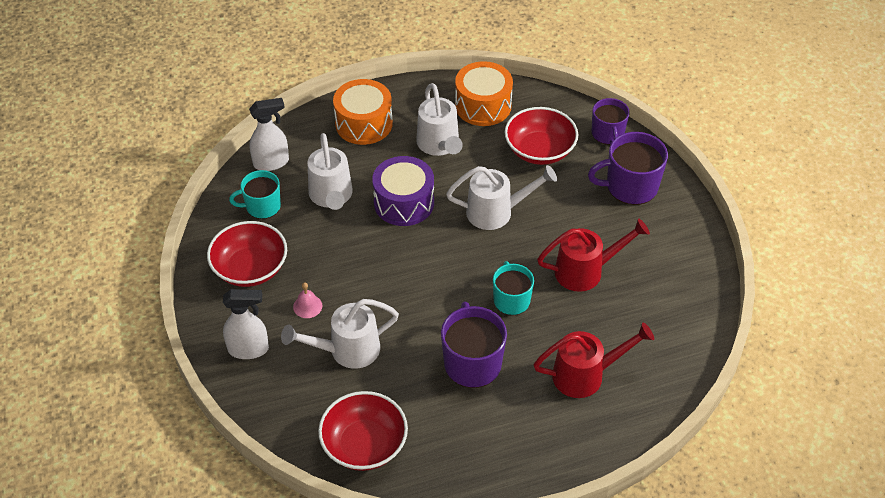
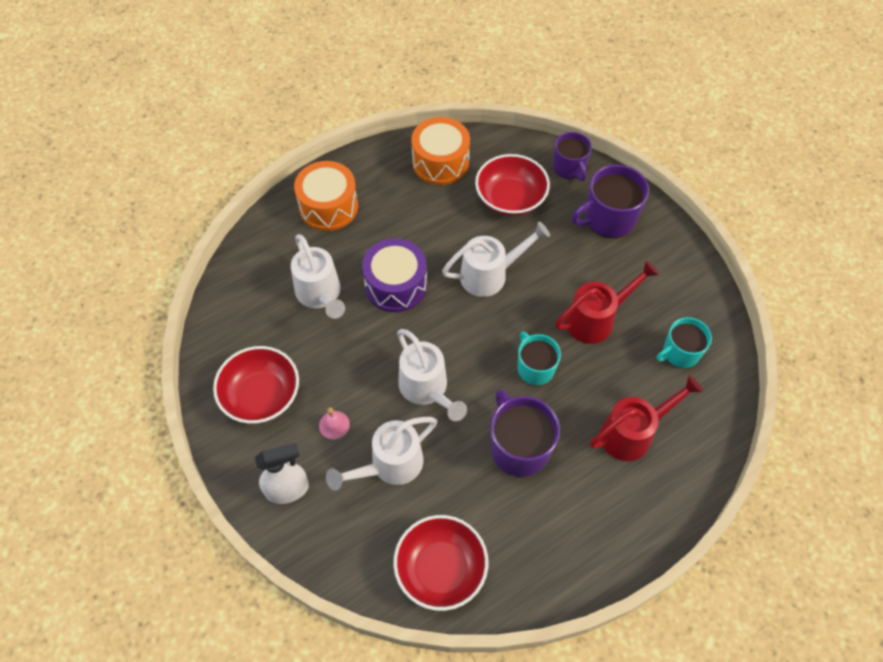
camera: 15 degrees left, 10 degrees up
turquoise mug [229,170,281,219] -> turquoise mug moved to [657,317,712,368]
white spray bottle [249,98,289,171] -> none
white watering can [416,83,463,156] -> white watering can moved to [397,329,467,421]

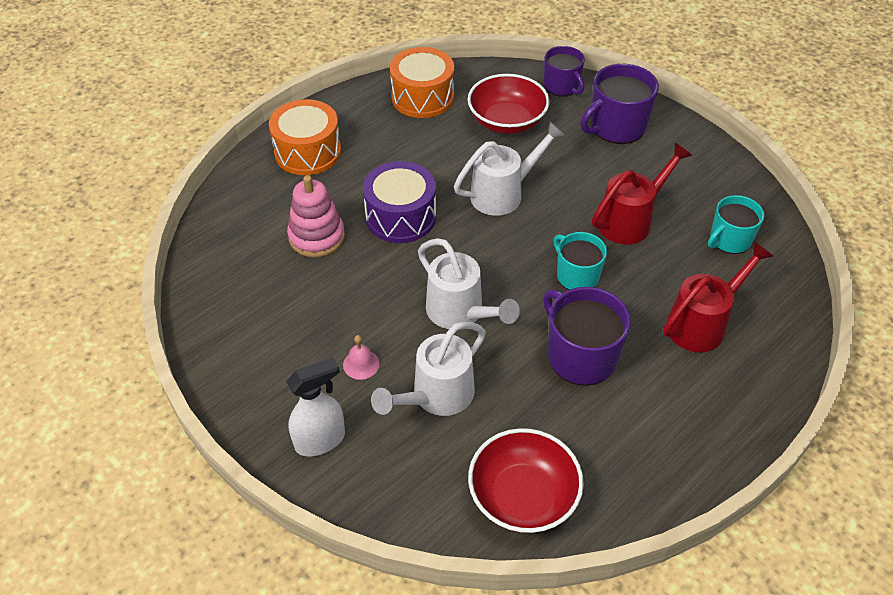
camera: 10 degrees left, 10 degrees down
red bowl [213,346,299,424] -> none
white watering can [291,234,345,319] -> pink stacking toy [287,175,345,257]

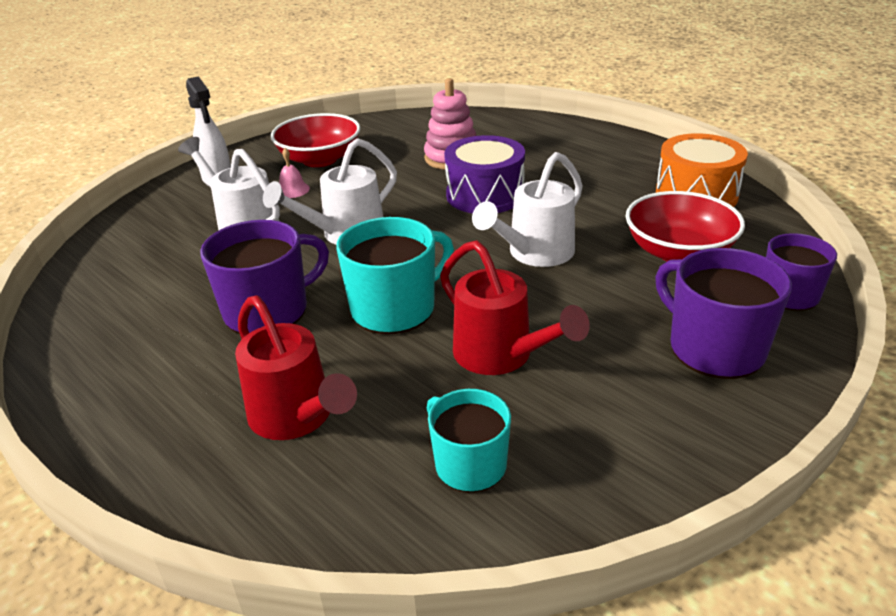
camera: 90 degrees right, 15 degrees down
orange drum [269,99,341,175] -> none
white watering can [454,121,565,216] -> white watering can turned 75 degrees clockwise [472,152,583,267]
red bowl [468,428,584,533] -> red bowl moved to [271,113,360,167]
turquoise mug [553,232,607,290] -> turquoise mug [336,217,454,334], size x1.51

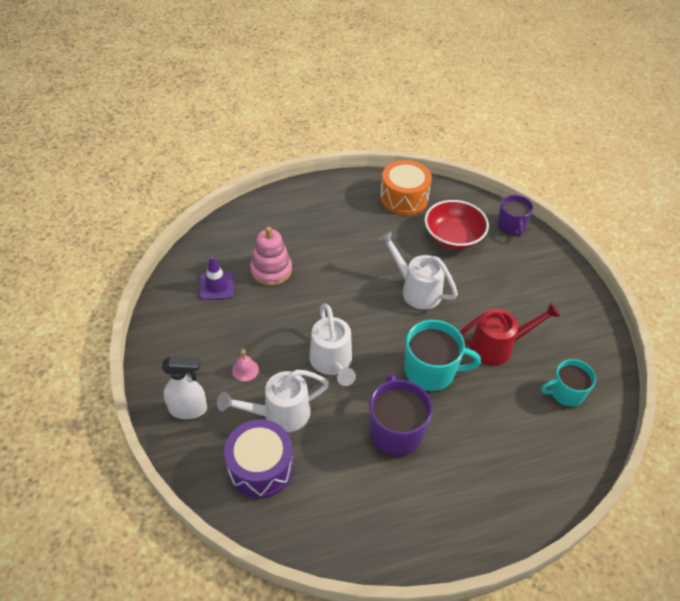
camera: 65 degrees left, 15 degrees up
red watering can [235,295,357,440] -> none
red bowl [271,113,360,167] -> none
turquoise mug [336,217,454,334] -> turquoise mug turned 105 degrees clockwise [404,320,481,392]
purple drum [444,135,525,213] -> purple drum moved to [224,419,293,499]
white watering can [472,152,583,267] -> white watering can turned 150 degrees clockwise [378,231,458,309]
purple mug [655,248,792,379] -> none
none -> purple traffic cone [199,256,234,300]

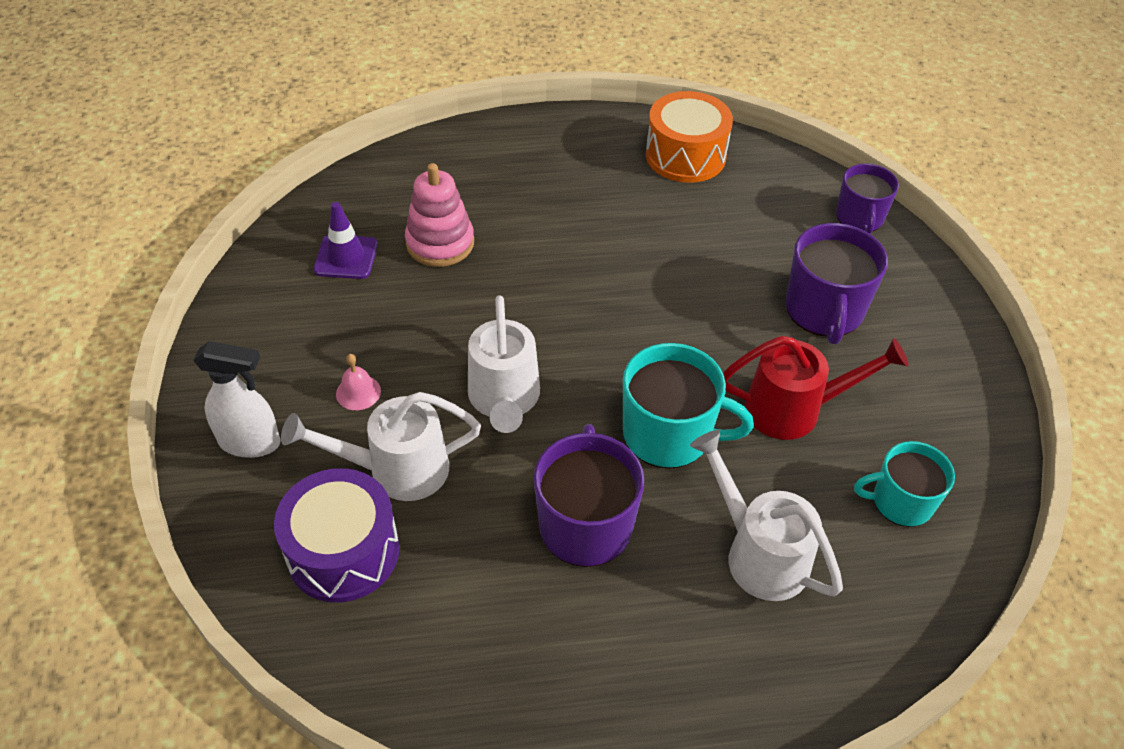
camera: 10 degrees right, 0 degrees up
white watering can [378,231,458,309] -> white watering can moved to [690,430,843,601]
red bowl [425,200,489,250] -> none
none -> purple mug [785,223,888,344]

